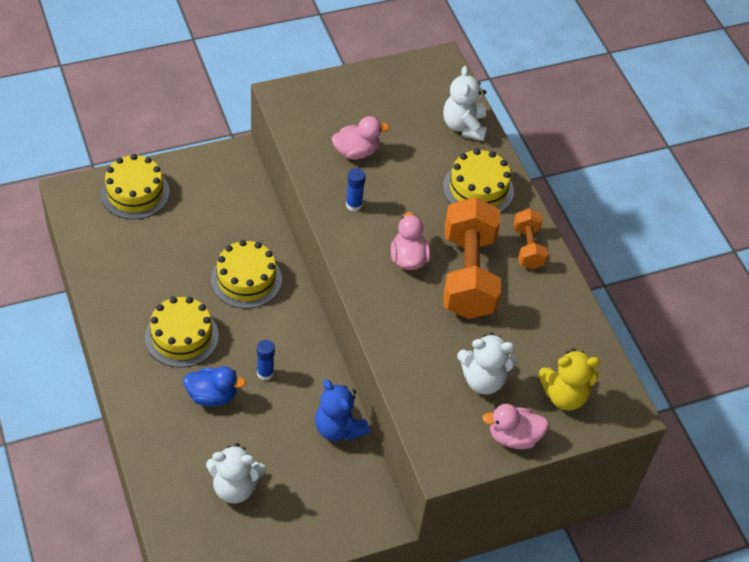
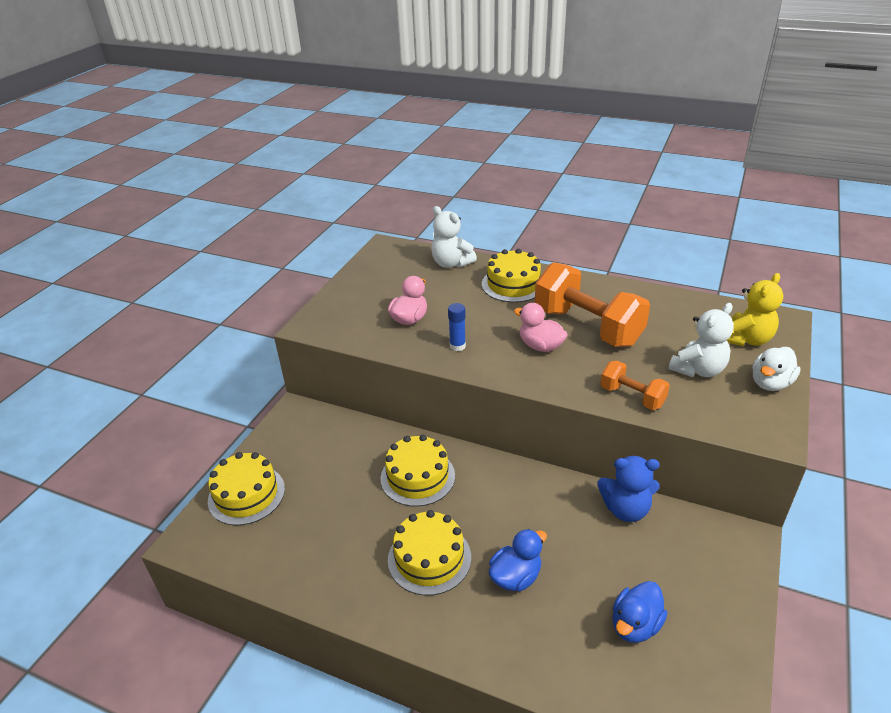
camera: 40 degrees left, 15 degrees down
white teddy bear [206,443,266,503] -> blue duck [612,581,667,643]
blue glue stick [257,340,275,381] -> none
pink duck [482,404,549,449] -> white duck [752,347,801,391]
orange dumbbell [514,209,548,269] -> orange dumbbell moved to [600,361,670,410]

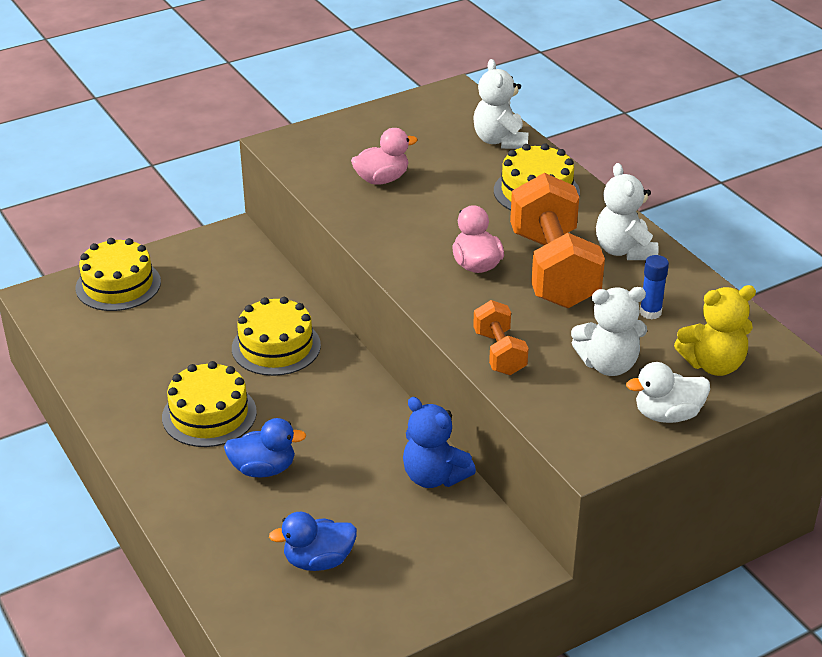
camera: 35 degrees right, 0 degrees up
blue glue stick [448,303,466,351] -> blue glue stick moved to [640,255,669,319]
none -> white teddy bear [596,163,658,260]

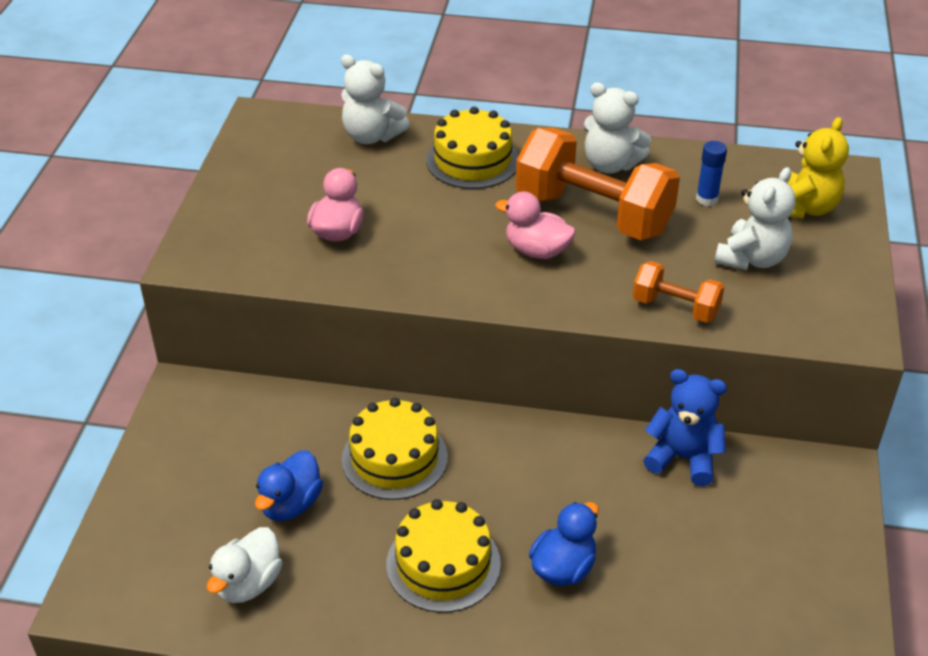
camera: 50 degrees left, 5 degrees up
yellow cake [76,238,161,311] -> none
blue duck [269,512,357,571] -> blue duck moved to [255,450,323,521]
blue teddy bear [403,397,476,488] -> blue teddy bear turned 150 degrees counterclockwise [643,369,727,486]
white duck [626,362,710,423] -> white duck moved to [207,527,282,603]

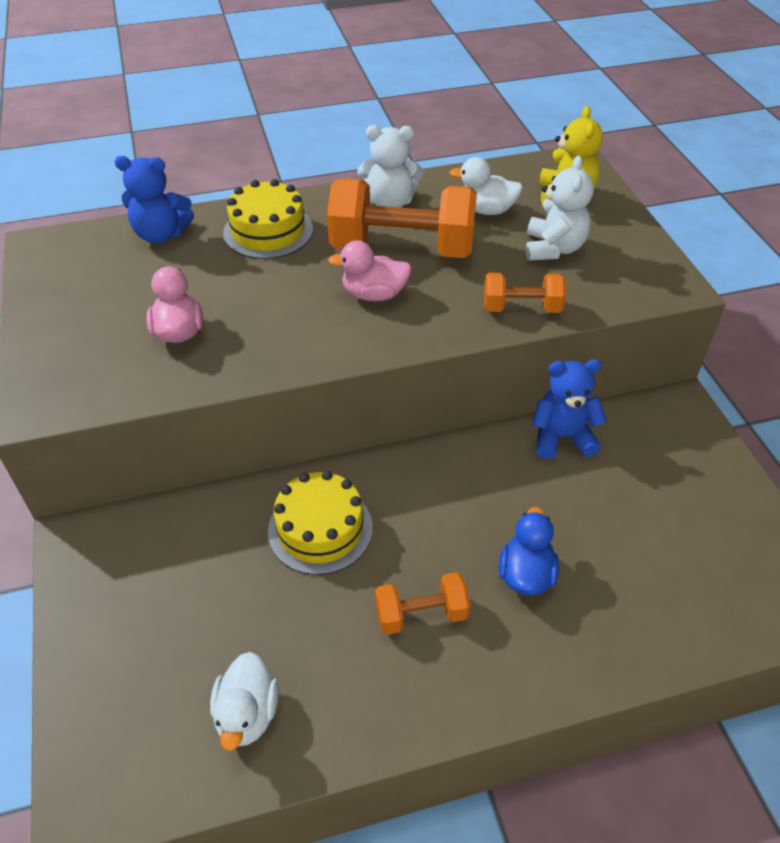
camera: 25 degrees left, 5 degrees up
blue duck [255,450,323,521] -> none
white teddy bear [341,55,410,144] -> blue teddy bear [115,156,194,243]
yellow cake [386,499,501,613] -> orange dumbbell [375,572,471,635]
blue glue stick [696,141,727,206] -> white duck [449,157,523,215]

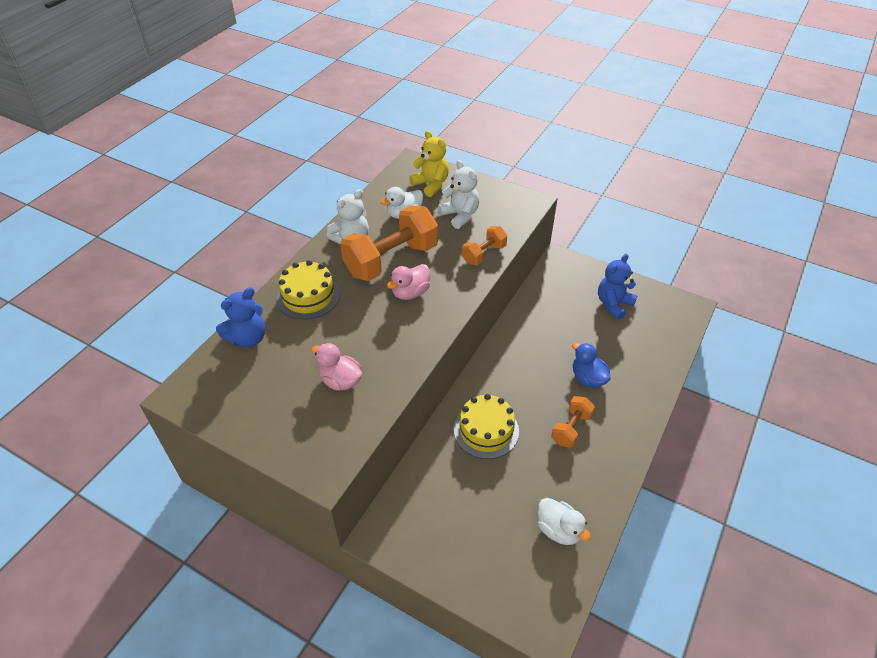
camera: 45 degrees left, 0 degrees up
blue teddy bear [532,359,607,459] -> blue teddy bear moved to [598,254,638,320]

